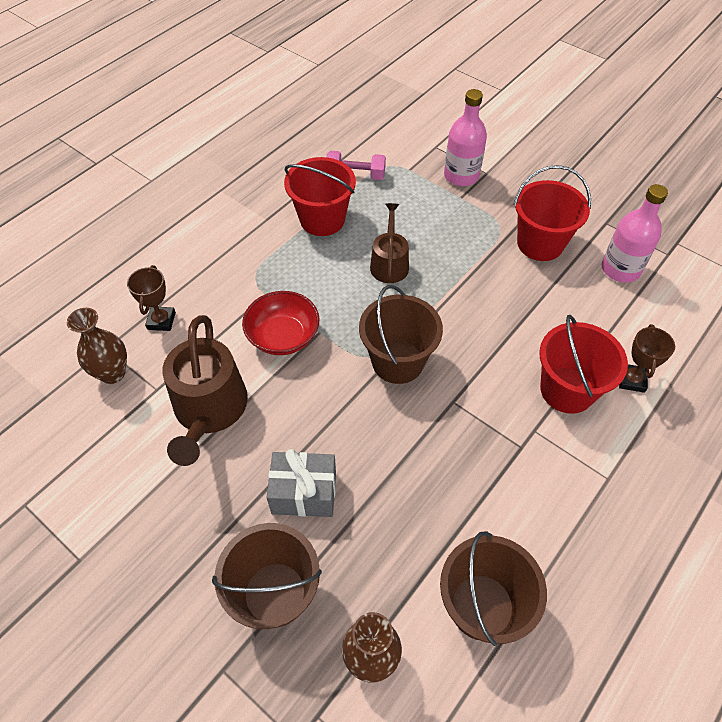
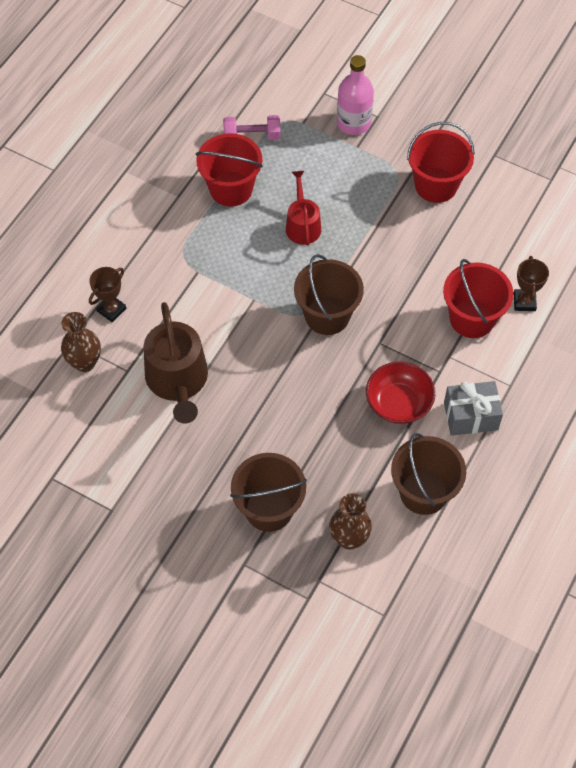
camera: 10 degrees left, 5 degrees up
brown trophy [127,265,176,331] -> brown trophy turned 45 degrees clockwise [89,267,126,322]
red bowl [242,291,320,355] -> red bowl moved to [366,362,435,424]
grey gift [267,449,336,517] -> grey gift moved to [444,381,503,436]
brown watering can [370,203,409,283] -> red watering can [286,171,321,246]
pink bottle [602,184,668,283] -> none

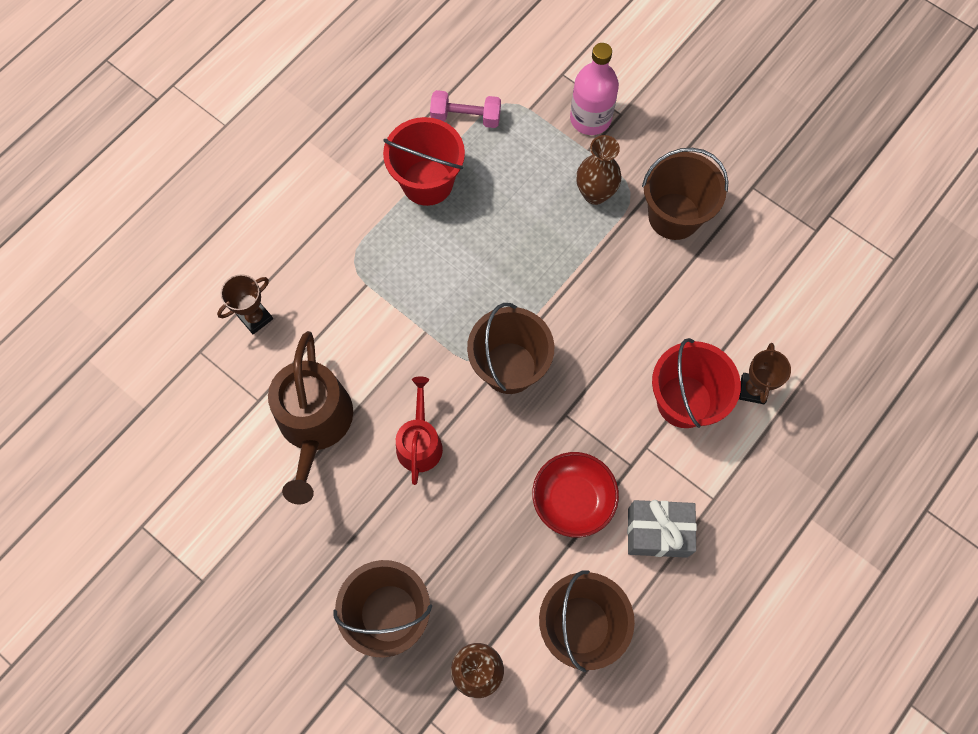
camera: 10 degrees right, 10 degrees up
brown vase [61,312,101,372] -> brown vase moved to [576,135,622,205]
red watering can [286,171,321,246] -> red watering can moved to [396,376,443,485]
red bucket [407,122,475,203] -> brown bucket [642,148,729,240]

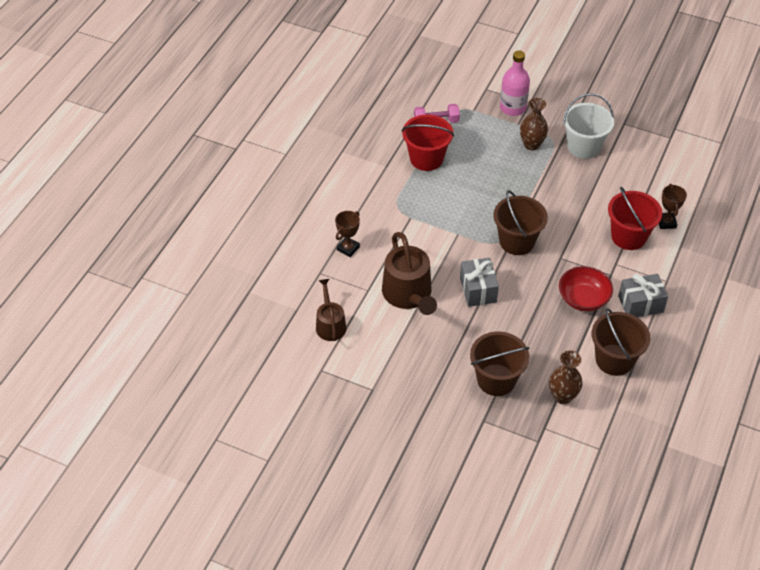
camera: 15 degrees left, 20 degrees down
red watering can [396,376,443,485] -> grey gift [460,258,499,307]
brown bucket [642,148,729,240] -> white bucket [563,94,614,159]
none -> brown watering can [316,279,346,341]

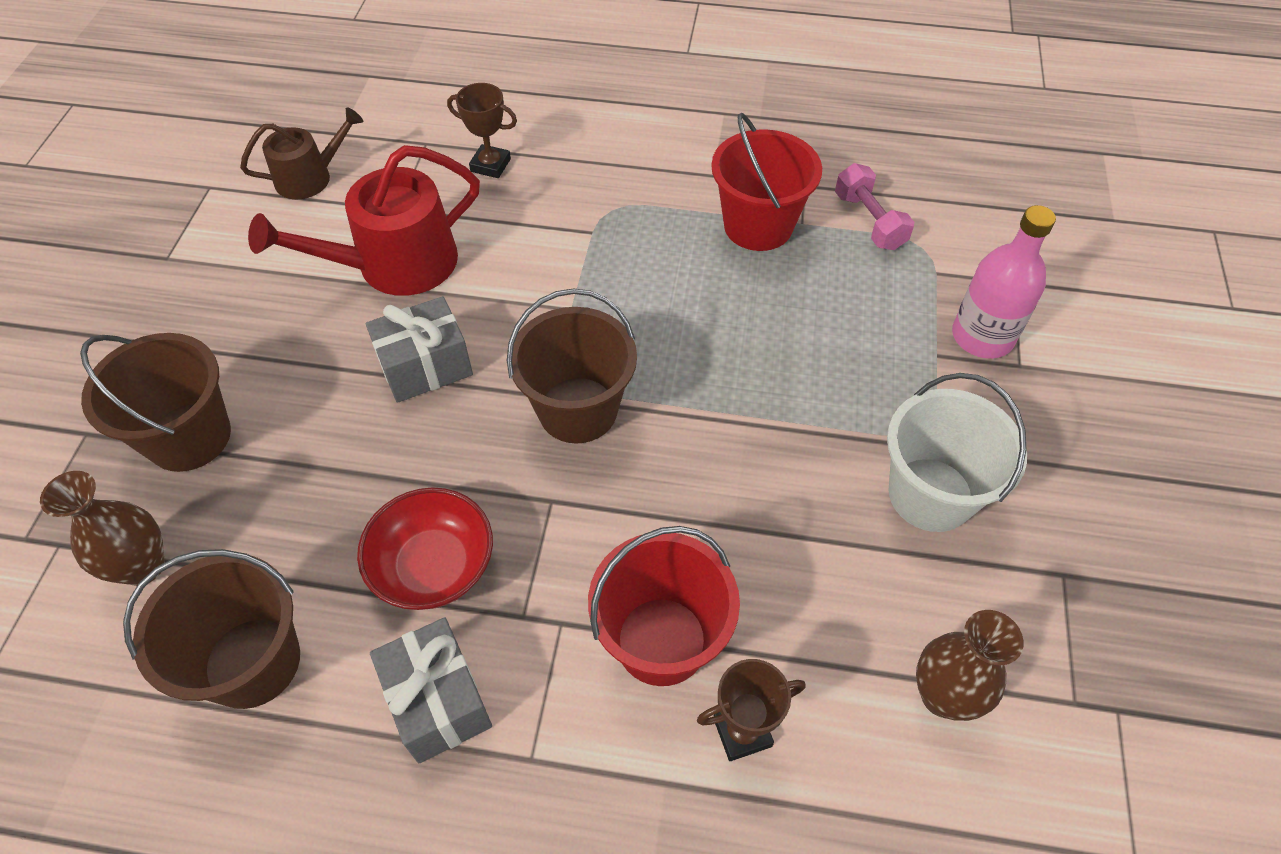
camera: 75 degrees right, 5 degrees up
brown watering can [382,232,437,315] -> red watering can [248,145,480,296]
brown vase [520,98,548,150] -> brown vase moved to [916,610,1024,721]

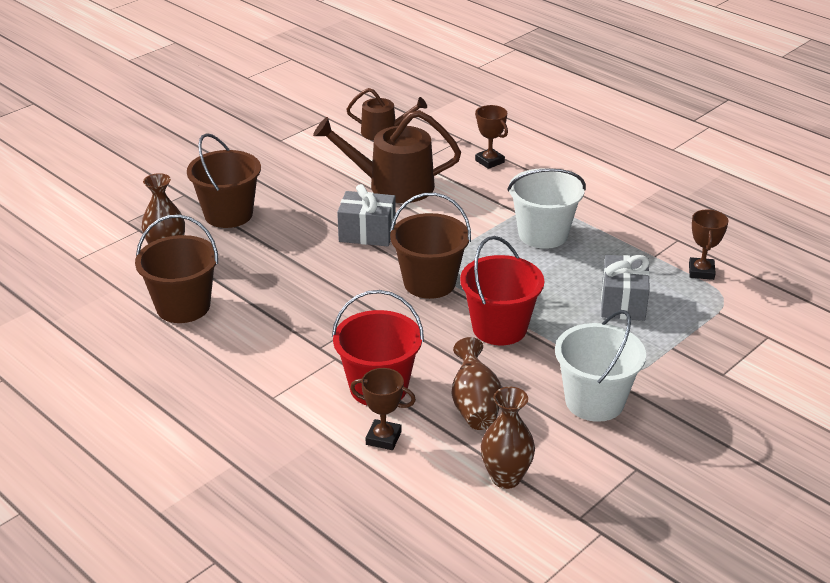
camera: 35 degrees right, 20 degrees down
red watering can [248,145,480,296] -> brown watering can [313,110,461,203]
red bowl [357,487,493,610] -> none
grey gift [370,617,492,763] -> grey gift moved to [601,255,650,321]
red bucket [711,113,822,251] -> red bucket moved to [460,236,544,345]
pink dumbbell [835,163,914,250] -> brown trophy [689,209,729,280]
pink bottle [952,205,1056,359] -> none
none -> brown vase [452,337,502,430]
none -> white bucket [507,168,586,249]

